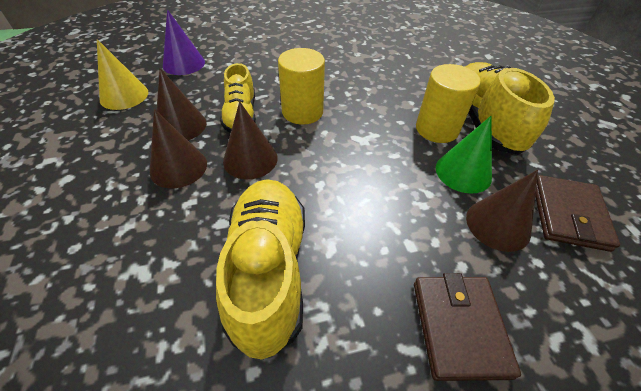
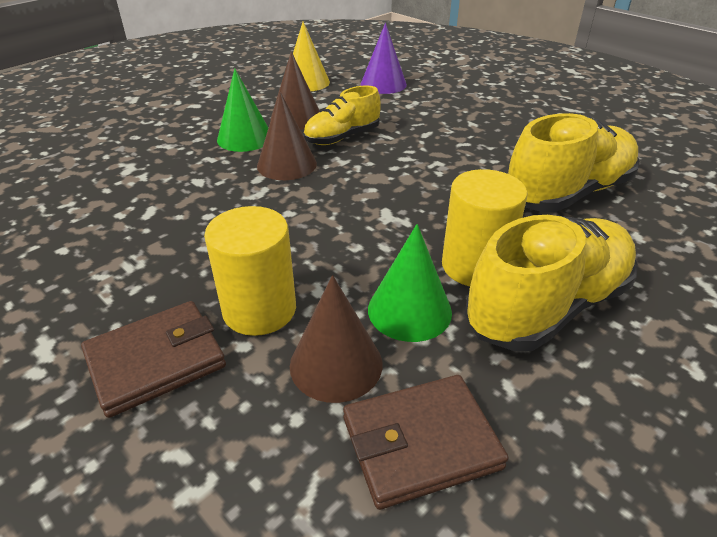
camera: 60 degrees right, 10 degrees down
brown cone [150,109,207,188] -> green cone [217,68,268,152]
yellow shoe [216,179,305,360] -> yellow shoe moved to [508,113,640,212]
yellow cylinder [278,48,325,125] -> yellow cylinder moved to [204,206,296,336]

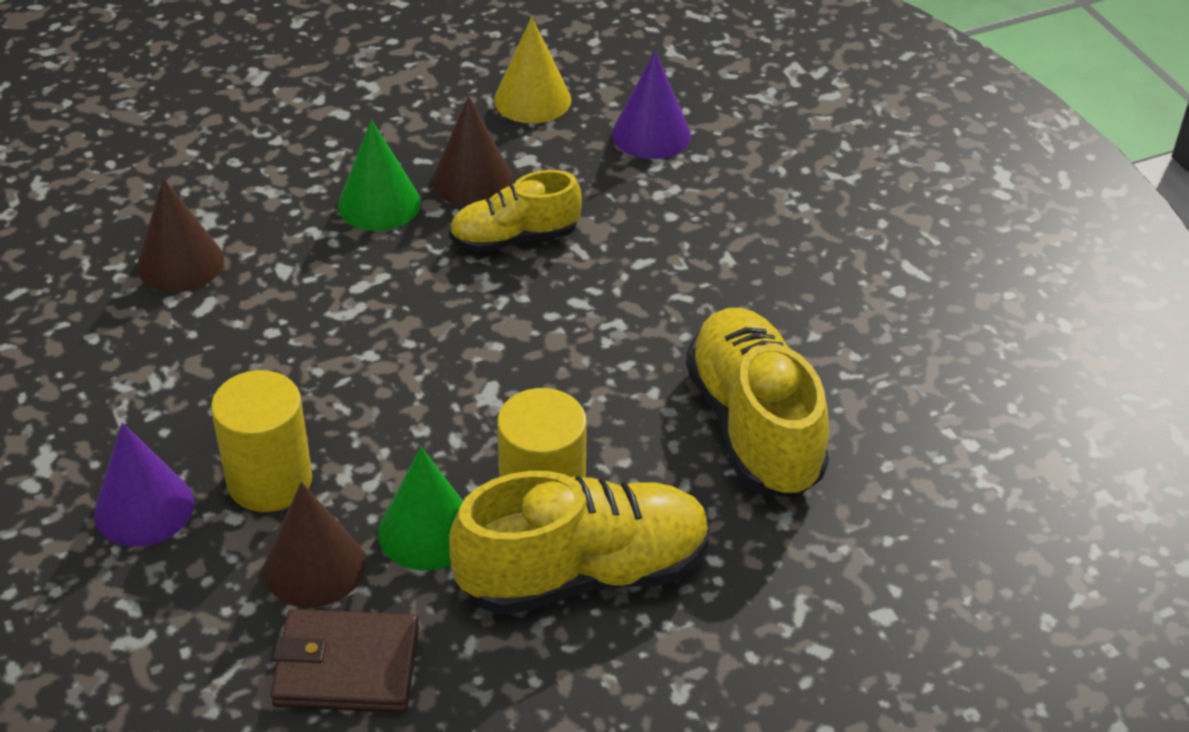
camera: 20 degrees right, 5 degrees up
brown wallet [81,301,226,418] -> purple cone [94,423,194,546]
brown cone [257,92,317,180] -> brown cone moved to [137,178,224,293]
yellow shoe [508,113,640,212] -> yellow shoe turned 90 degrees counterclockwise [686,308,829,498]

